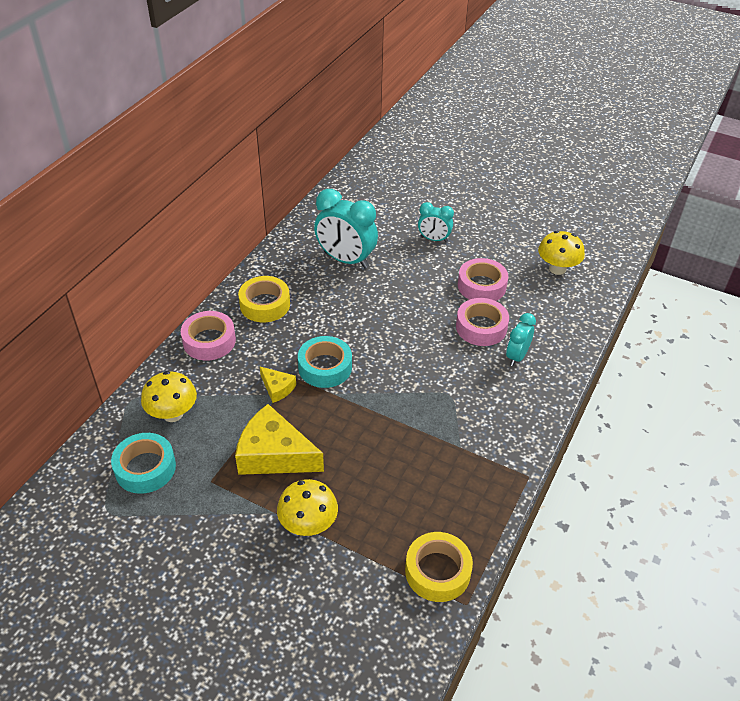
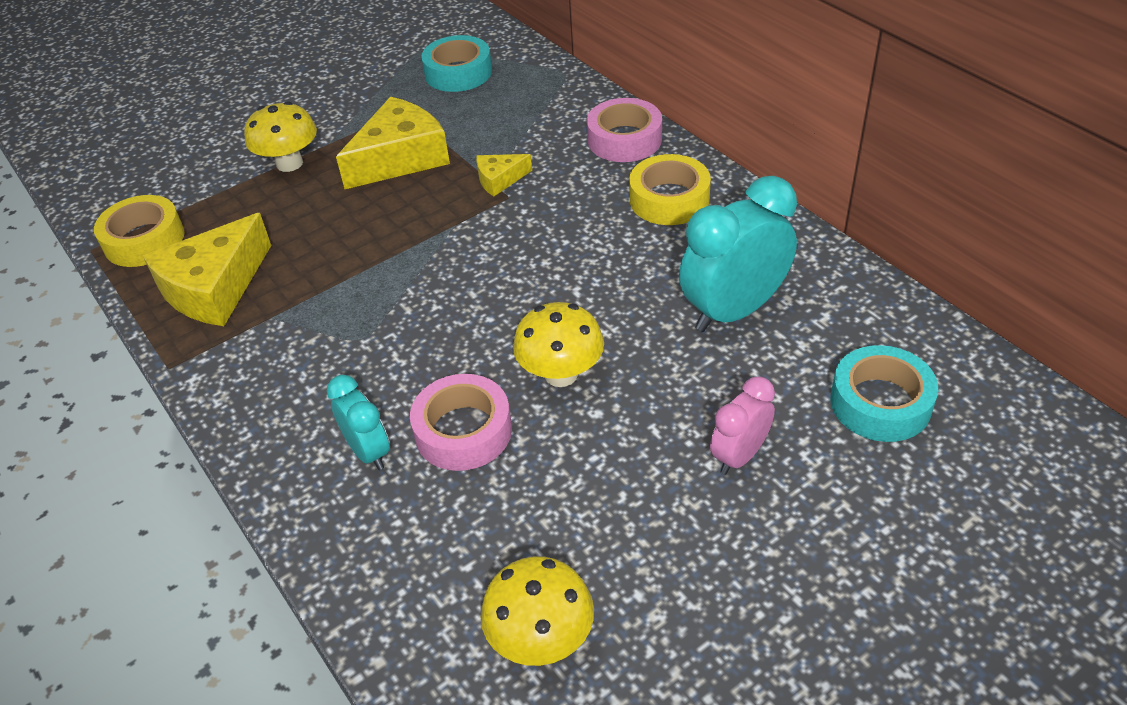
camera: 120 degrees right, 0 degrees up
yellow mushroom [141,371,197,422] -> yellow mushroom moved to [513,302,604,387]
turquoise tape [298,336,352,388] -> turquoise tape moved to [831,345,938,442]
turquoise clock [418,202,454,242] -> pink clock [710,376,775,475]
pink tape [458,258,508,301] -> none
none -> yellow cheese [143,213,271,326]

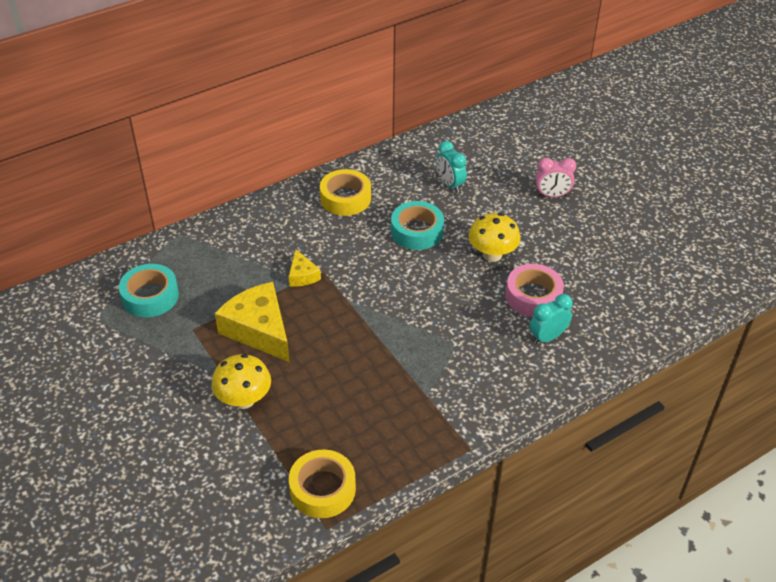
camera: 90 degrees left, 0 degrees up
yellow cheese [143,213,271,326] -> none
yellow mushroom [481,556,594,666] -> none
pink tape [587,98,662,162] -> none
turquoise clock [679,176,797,332] -> turquoise clock [436,141,467,193], size x0.56
pink clock [710,376,775,475] -> pink clock turned 45 degrees counterclockwise [536,158,576,197]
turquoise tape [831,345,938,442] -> turquoise tape moved to [391,201,444,250]

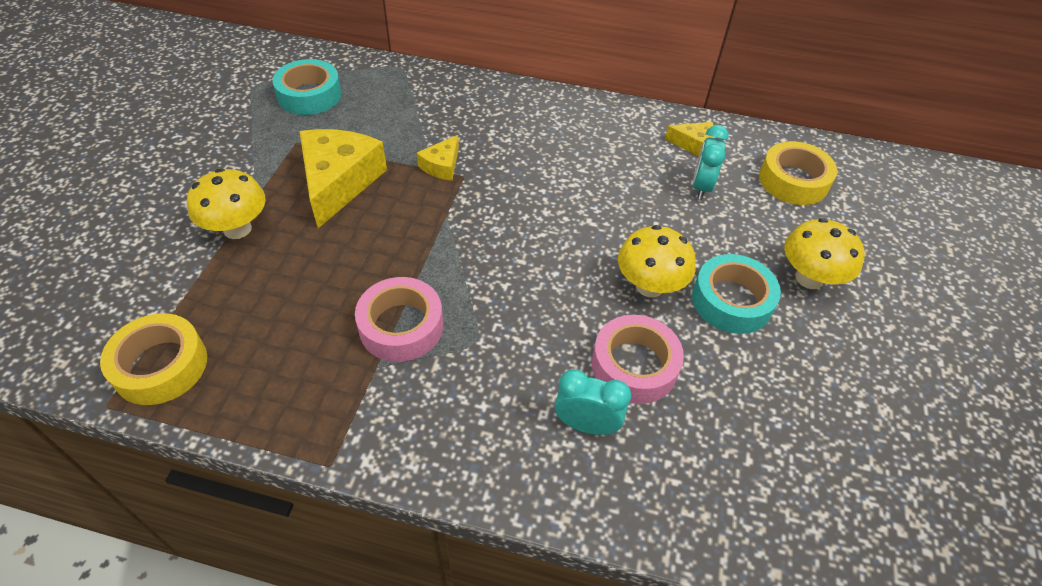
camera: 45 degrees right, 5 degrees up
yellow tape [320,169,371,216] -> yellow tape moved to [759,141,837,205]
turquoise tape [391,201,444,250] -> turquoise tape moved to [692,254,781,334]
pink clock [536,158,576,197] -> yellow mushroom [784,218,865,289]
none -> pink tape [355,277,443,362]
none -> yellow cheese [665,122,714,156]

